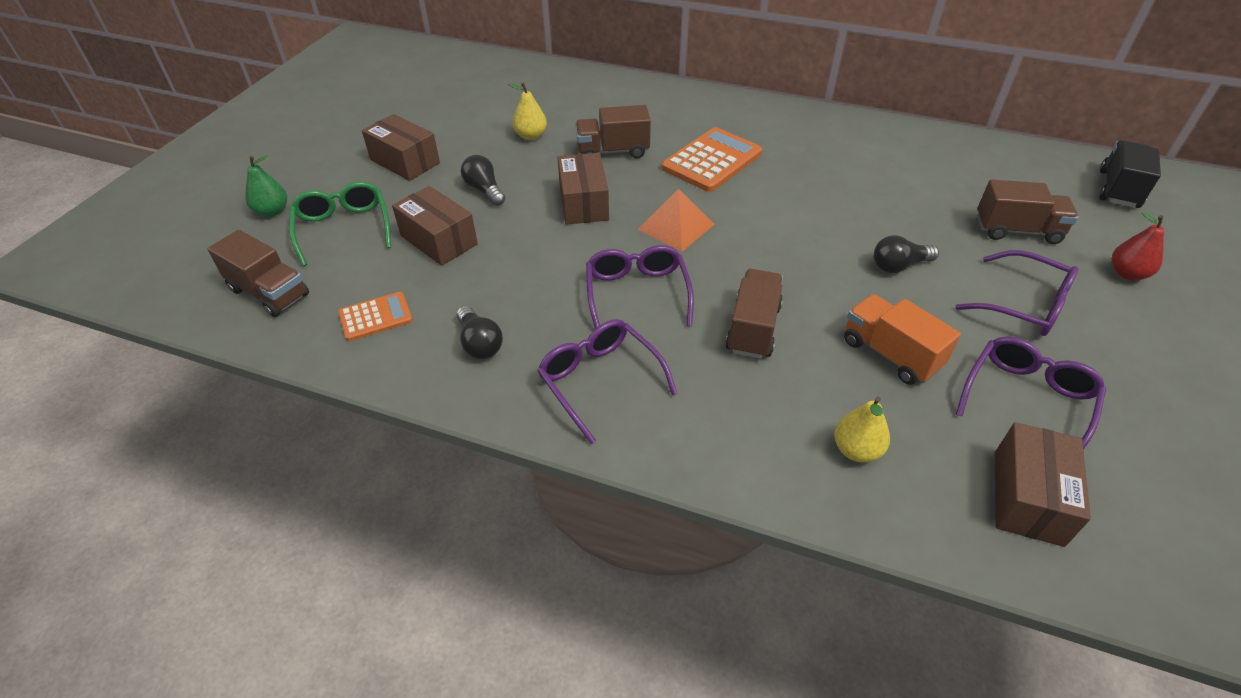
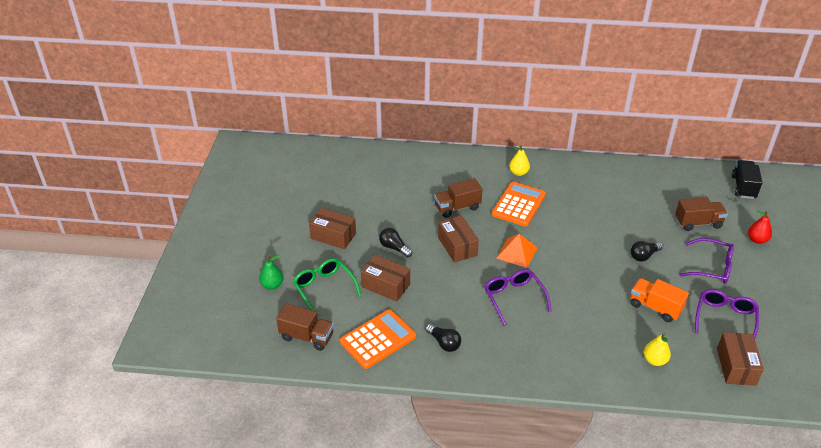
camera: 15 degrees left, 5 degrees down
orange calculator [338,292,413,341] -> orange calculator [340,309,416,369], size x1.74
yellow pear [508,83,547,140] -> yellow pear moved to [509,145,530,176]
purple glasses [537,319,678,444] -> none
brown truck [726,269,783,359] -> none

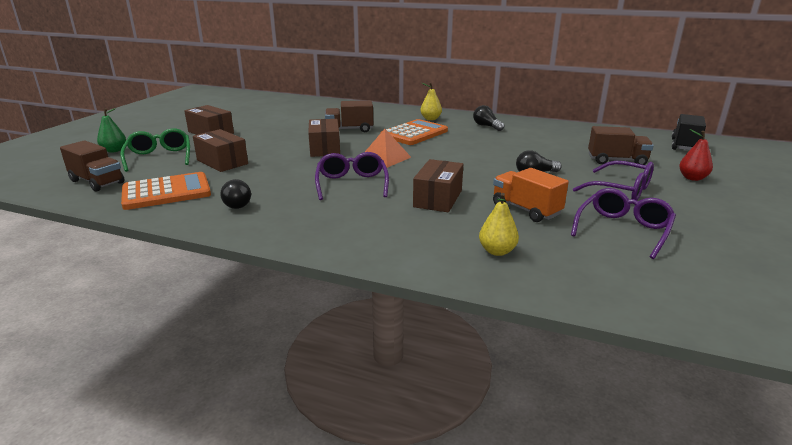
camera: 15 degrees right, 15 degrees down
black light bulb [379,228,412,257] -> black light bulb moved to [473,105,505,131]
brown box [717,332,764,386] -> brown box moved to [413,159,463,212]

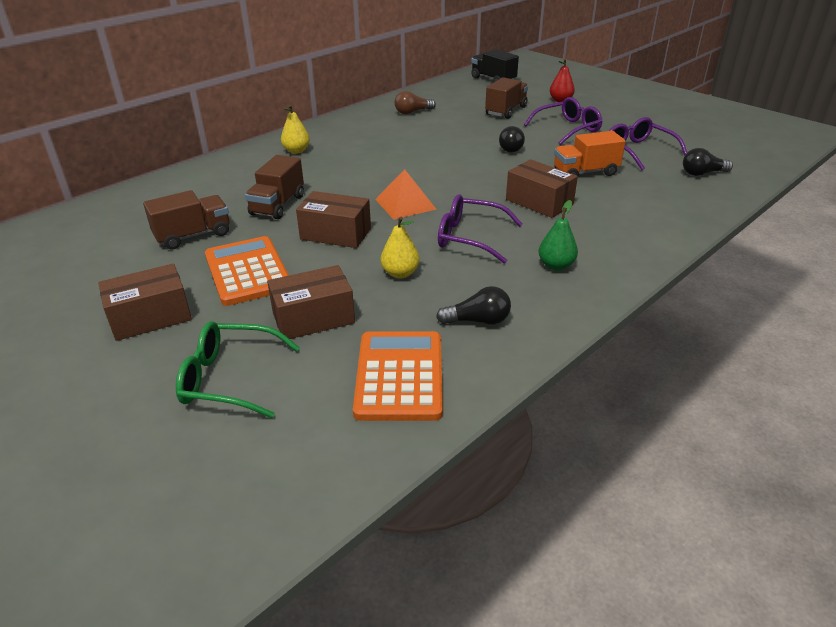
camera: 65 degrees left, 10 degrees up
brown truck [60,140,125,191] -> brown truck moved to [143,190,229,250]
green pear [97,108,126,153] -> green pear moved to [539,200,578,271]
orange calculator [380,119,448,145] -> orange calculator moved to [205,236,289,306]
black light bulb [473,105,505,131] -> black light bulb moved to [683,148,733,176]
yellow pear [479,193,519,256] -> yellow pear moved to [381,217,419,278]
none -> brown light bulb [395,91,436,114]

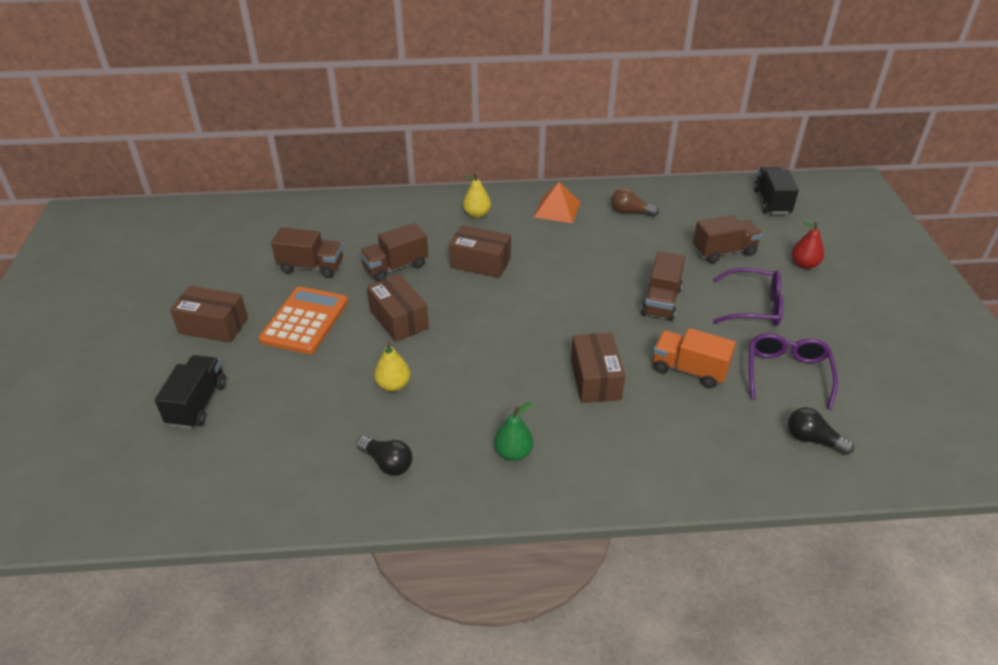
camera: 40 degrees right, 5 degrees up
green glasses [176,321,300,418] -> black truck [155,355,226,429]
brown box [267,265,355,339] -> brown box moved to [449,225,511,278]
orange calculator [353,331,443,421] -> none
orange pyramid [375,169,436,220] -> orange pyramid moved to [534,182,580,223]
purple glasses [438,194,522,264] -> none
black light bulb [499,126,525,153] -> brown truck [641,251,685,321]

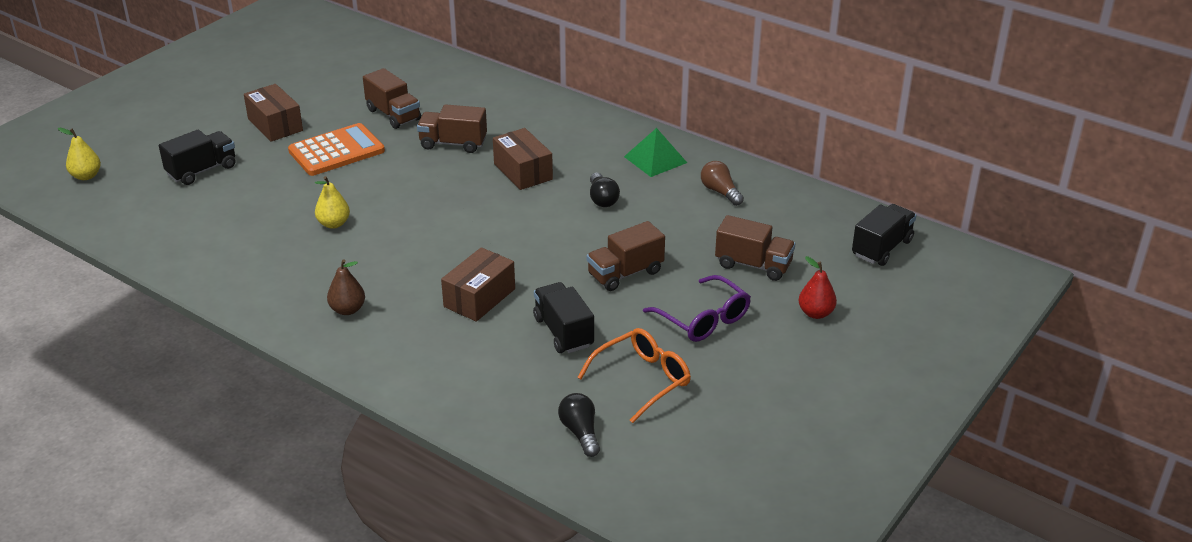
camera: 40 degrees right, 5 degrees down
black light bulb [356,436,413,476] -> black light bulb moved to [590,173,620,207]
brown box [367,274,429,342] -> none
yellow pear [463,173,491,218] -> yellow pear moved to [58,128,101,180]
green pear [494,402,533,461] -> brown pear [327,259,365,315]
orange pyramid [534,182,580,223] -> green pyramid [624,128,687,177]
orange truck [653,328,736,388] -> black truck [533,282,594,353]
purple glasses [749,333,838,410] -> orange glasses [577,328,691,423]

